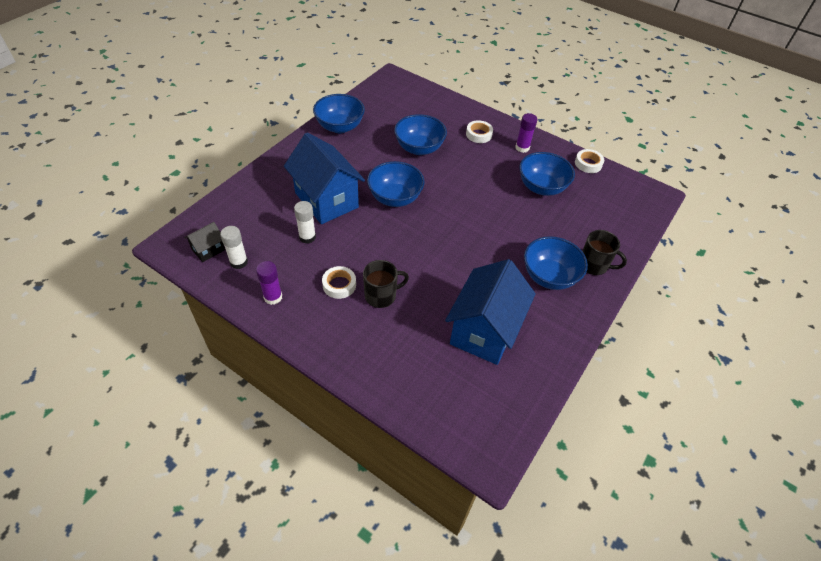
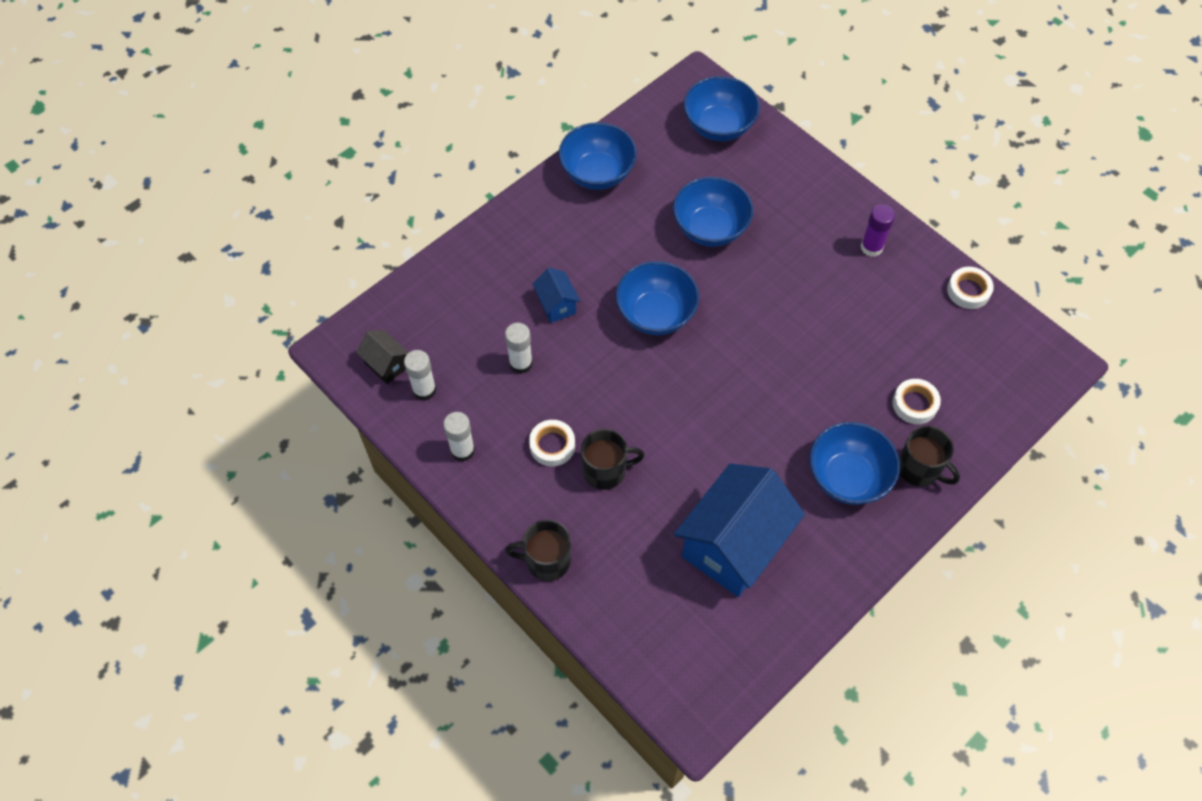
camera: 15 degrees right, 10 degrees up
black house [184,222,225,262] -> black house turned 75 degrees clockwise [356,330,409,384]
purple glue stick [256,261,282,305] -> white glue stick [443,412,475,462]
blue house [284,133,365,224] -> blue house [532,268,580,323], size x0.45
white tape [466,120,493,143] -> white tape moved to [892,379,941,424]
blue bowl [519,152,575,196] -> blue bowl moved to [684,76,760,141]
none -> black mug [505,520,571,581]

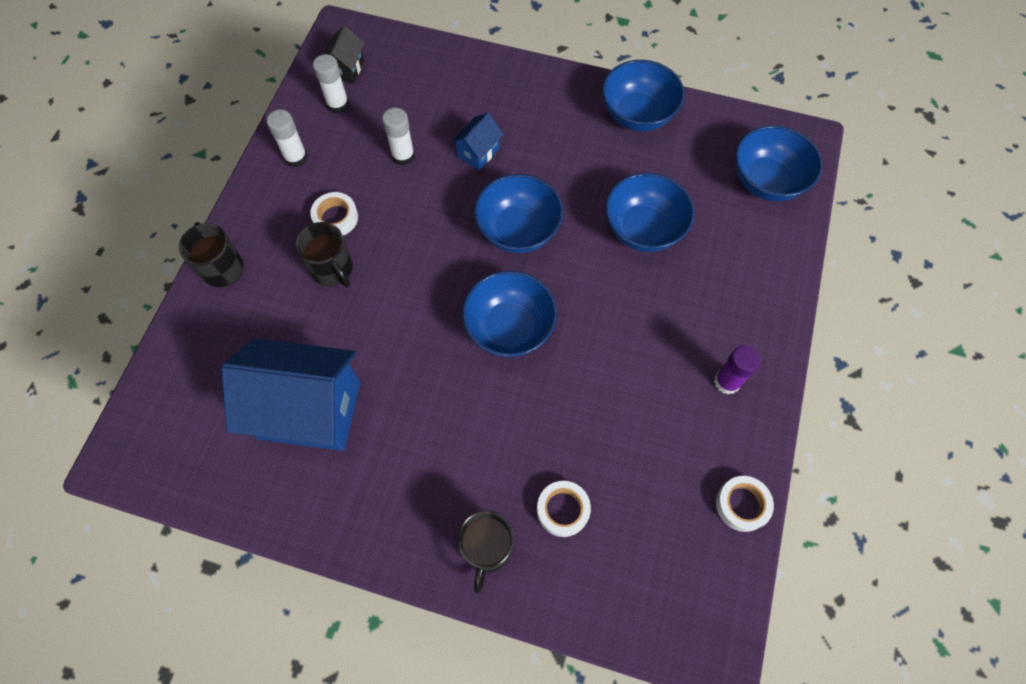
camera: 60 degrees right, 5 degrees up
blue bowl [810,422,900,505] -> blue bowl moved to [462,271,557,357]

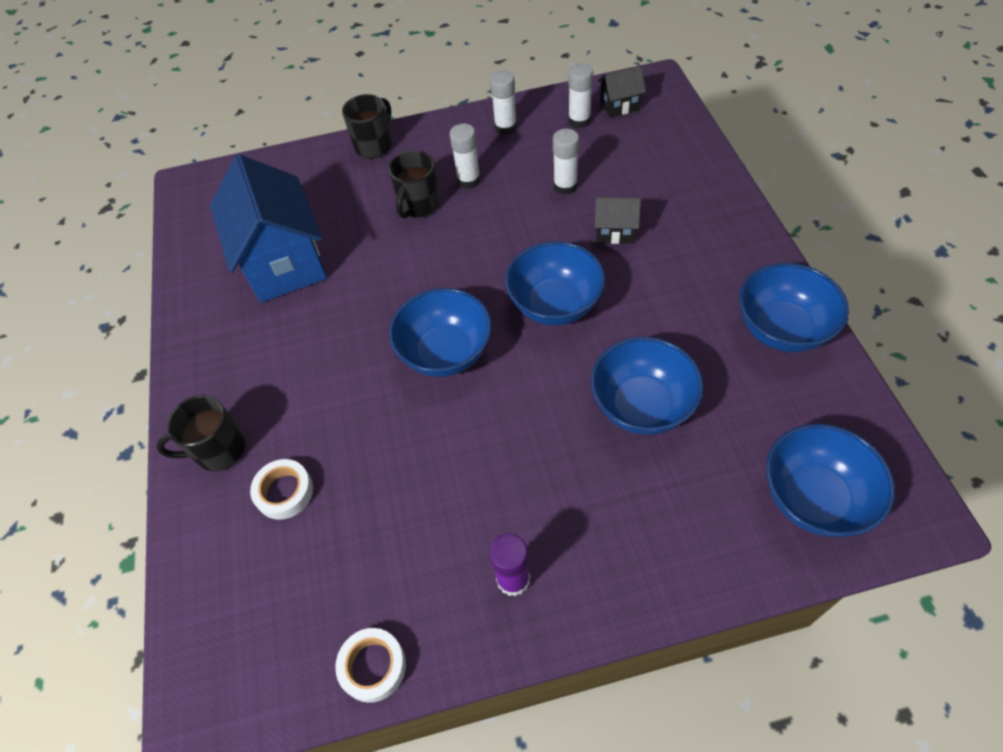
camera: 65 degrees right, 10 degrees down
white tape [310,192,358,235] -> white glue stick [450,124,481,189]
blue house [451,113,503,170] -> black house [595,197,641,244]

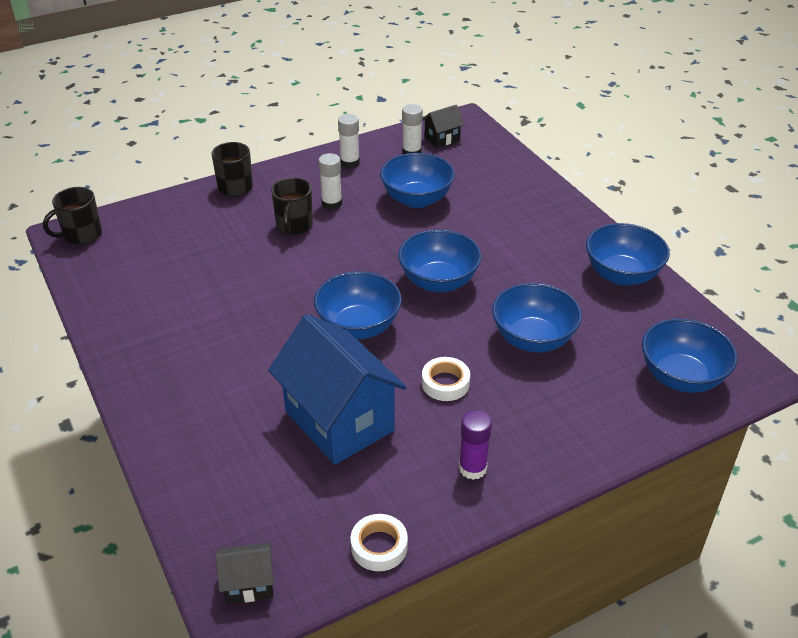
camera: 20 degrees left, 15 degrees down
black mug [156,395,246,471] -> black mug moved to [43,187,102,245]
blue house [210,155,327,302] -> blue house moved to [268,314,407,465]
white tape [250,459,313,520] -> white tape moved to [422,357,470,401]
white glue stick [553,129,579,195] -> blue bowl [380,153,455,208]
black house [595,197,641,244] -> black house moved to [216,542,274,604]

